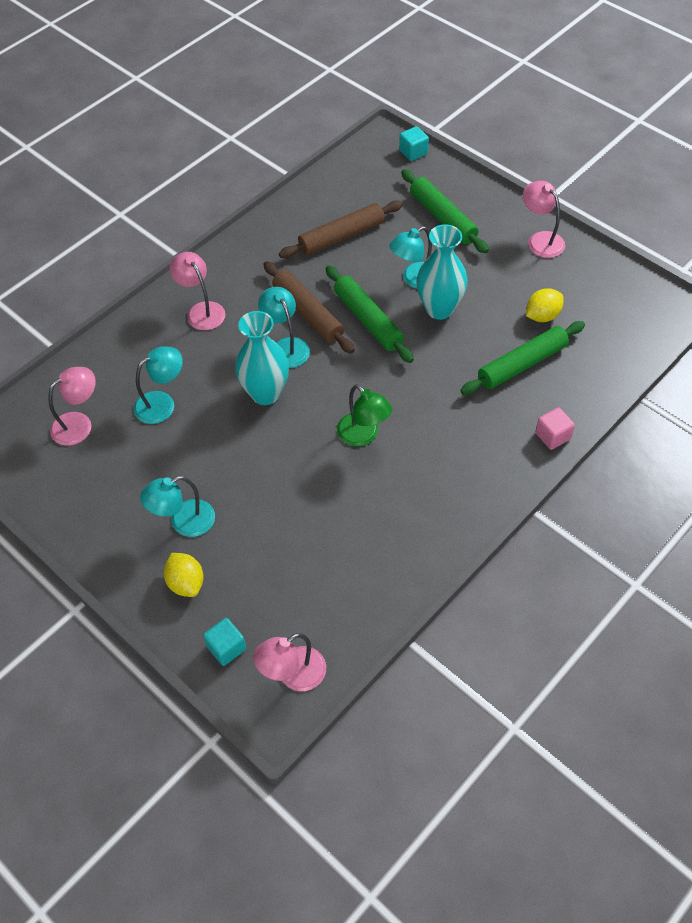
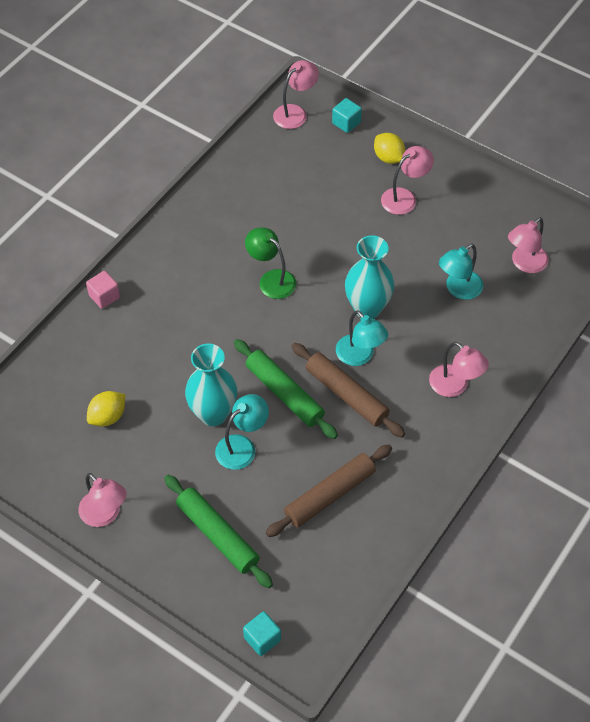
camera: 170 degrees right, 0 degrees up
turquoise lamp [140,476,215,537] -> pink lamp [381,146,434,215]
green rolling pin [460,321,585,395] -> none

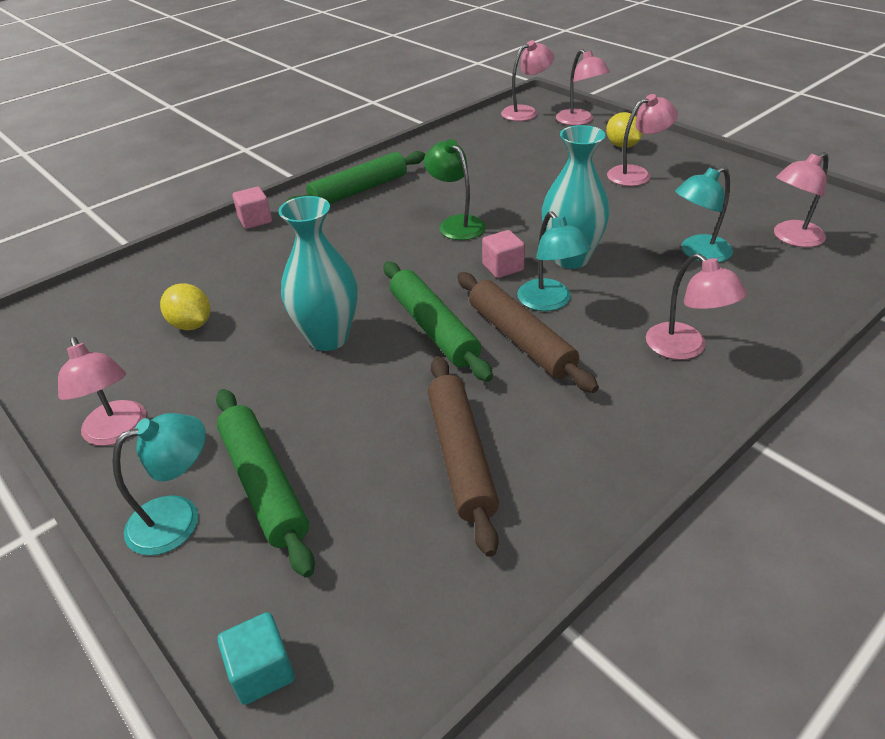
camera: 15 degrees right, 15 degrees down
yellow lemon [87,391,125,426] -> yellow lemon turned 75 degrees clockwise [160,283,211,330]
turquoise lamp [215,394,269,470] -> turquoise lamp moved to [112,413,206,556]
brown rolling pin [266,444,392,537] -> brown rolling pin turned 75 degrees counterclockwise [428,356,499,557]
turquoise cube [332,98,362,133] -> pink lamp [556,49,610,125]
none -> green rolling pin [284,151,425,204]
none -> pink cube [482,230,525,278]

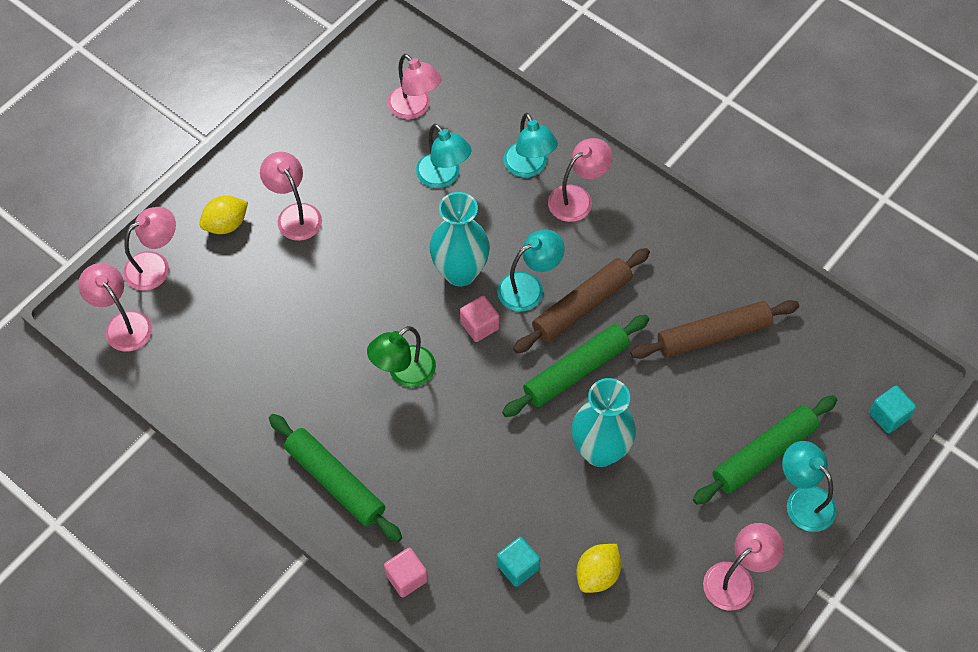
camera: 100 degrees left, 20 degrees up
none -> turquoise cube [497,537,540,587]
none -> turquoise lamp [504,113,558,177]

